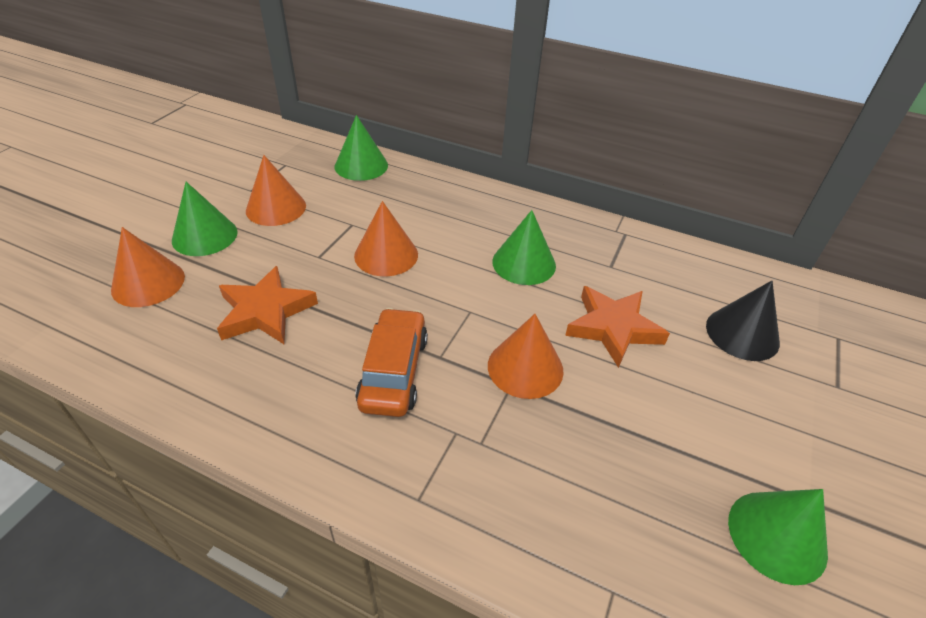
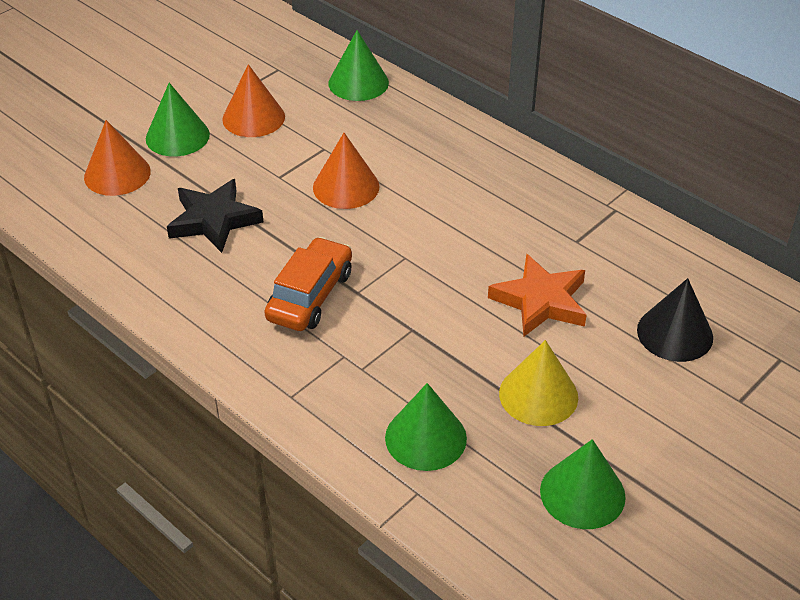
camera: 20 degrees right, 0 degrees up
orange star [217,266,318,344] -> black star [167,179,263,253]
orange cone [488,314,564,399] -> none
green cone [492,210,556,285] -> green cone moved to [385,383,467,471]
none -> yellow cone [499,340,578,426]

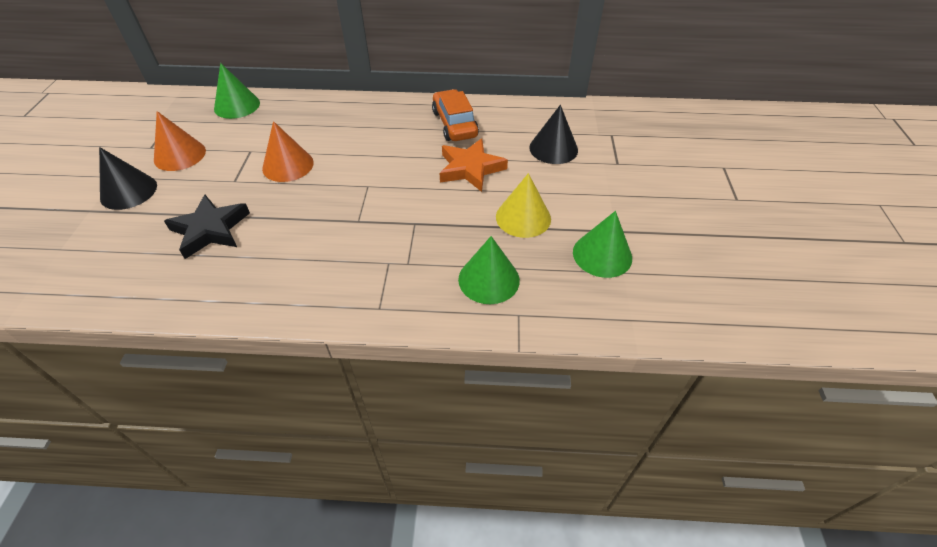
camera: 40 degrees left, 5 degrees up
orange cone [84,120,151,196] -> none
green cone [146,83,210,156] -> black cone [99,147,157,210]
orange car [264,237,352,331] -> orange car moved to [432,89,479,141]

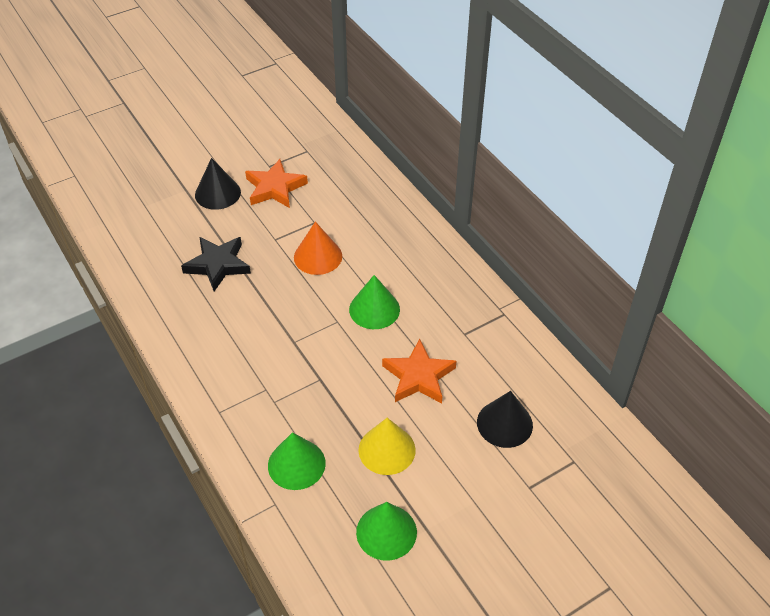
camera: 55 degrees right, 0 degrees up
orange cone [154,111,206,171] -> orange star [245,159,308,208]
green cone [214,63,260,119] -> green cone moved to [349,275,400,329]
orange car [432,89,479,141] -> none

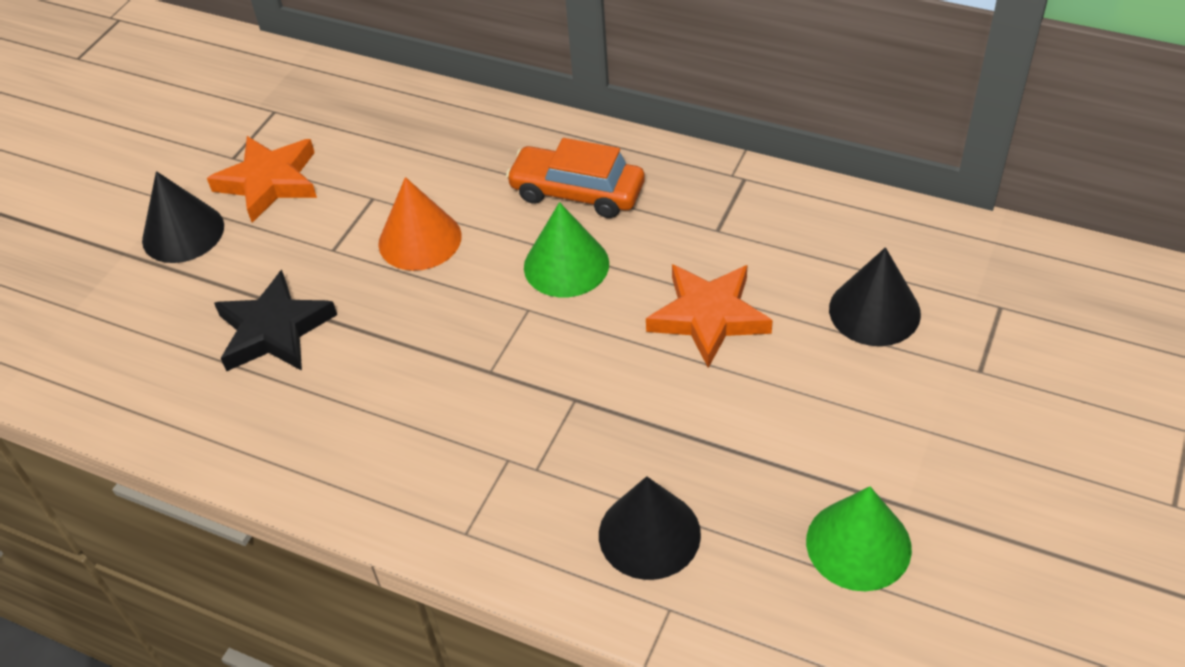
camera: 30 degrees left, 0 degrees up
green cone [268,432,326,490] -> black cone [599,476,701,580]
yellow cone [358,418,416,475] -> none
none -> orange car [506,138,645,218]

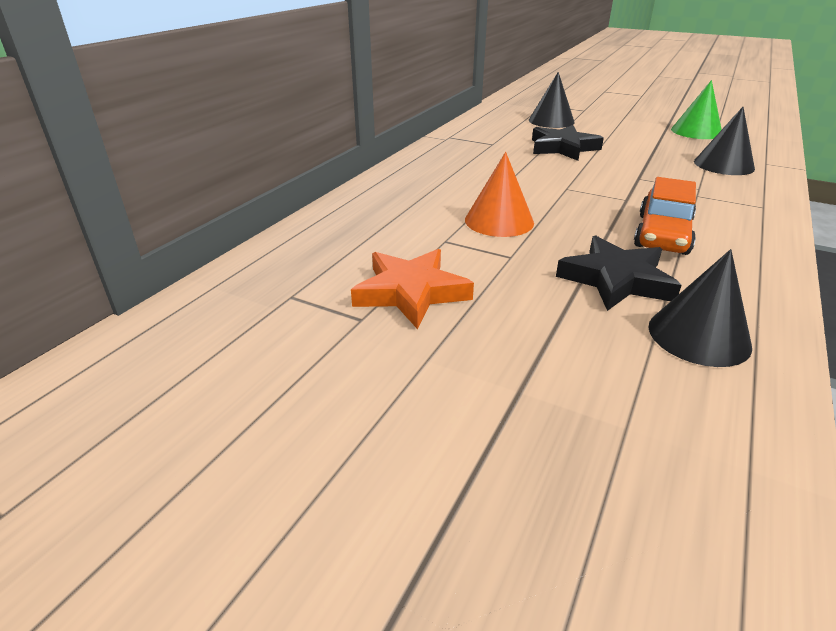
camera: 90 degrees left, 15 degrees down
black cone [142,171,224,263] -> black cone moved to [649,249,752,367]
orange car [506,138,645,218] -> orange car moved to [634,177,696,255]
green cone [524,202,609,297] -> none
orange star [646,264,773,368] -> black star [532,125,604,161]

